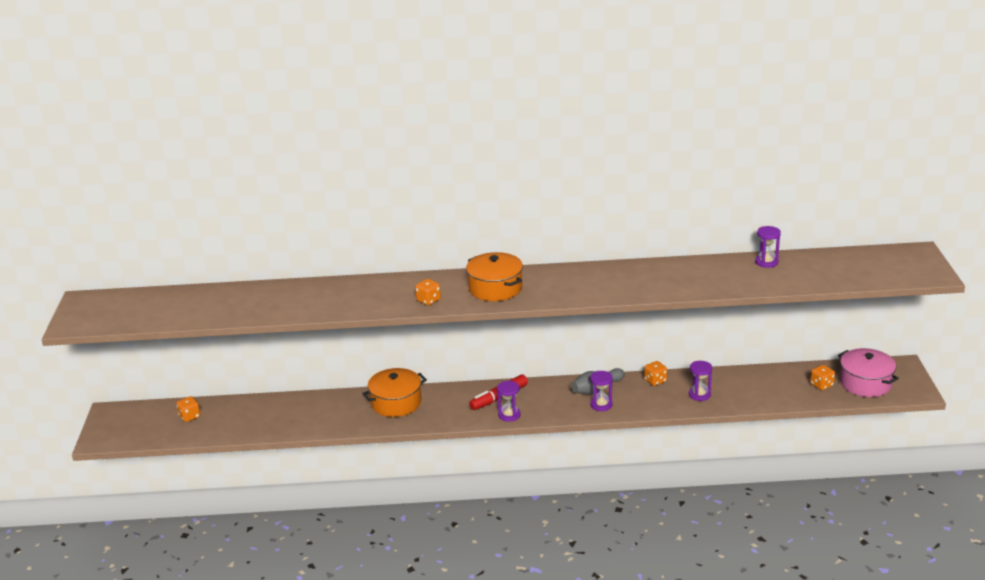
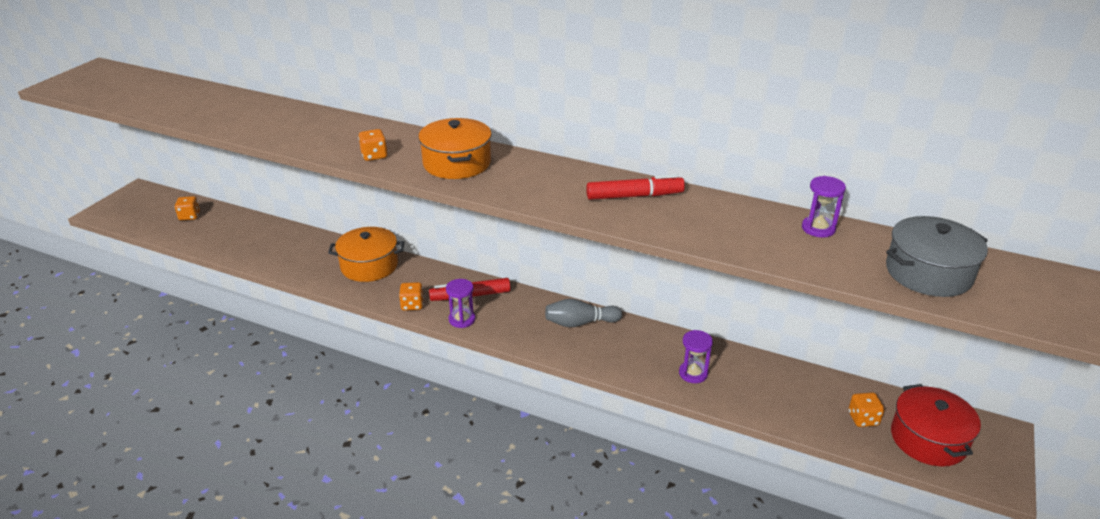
camera: 25 degrees right, 5 degrees up
purple hourglass [590,371,613,411] -> none
orange dice [644,361,667,386] -> orange dice moved to [399,282,424,311]
pink pot [838,348,899,397] -> red pot [891,384,981,467]
none -> red marker [586,174,685,200]
none -> grey pot [886,216,988,297]

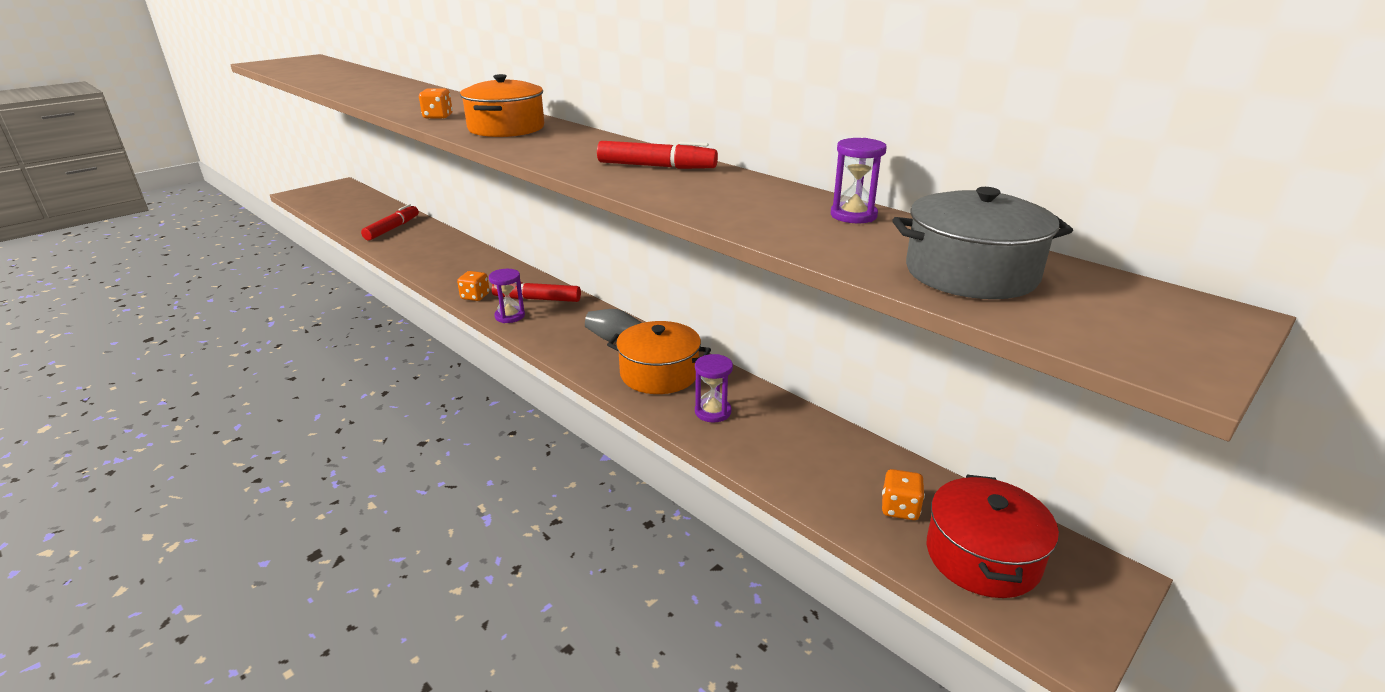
camera: 20 degrees right, 5 degrees down
orange dice [175,196,200,221] -> none
orange pot [328,227,405,282] -> orange pot moved to [607,321,711,394]
none -> red marker [361,204,419,240]

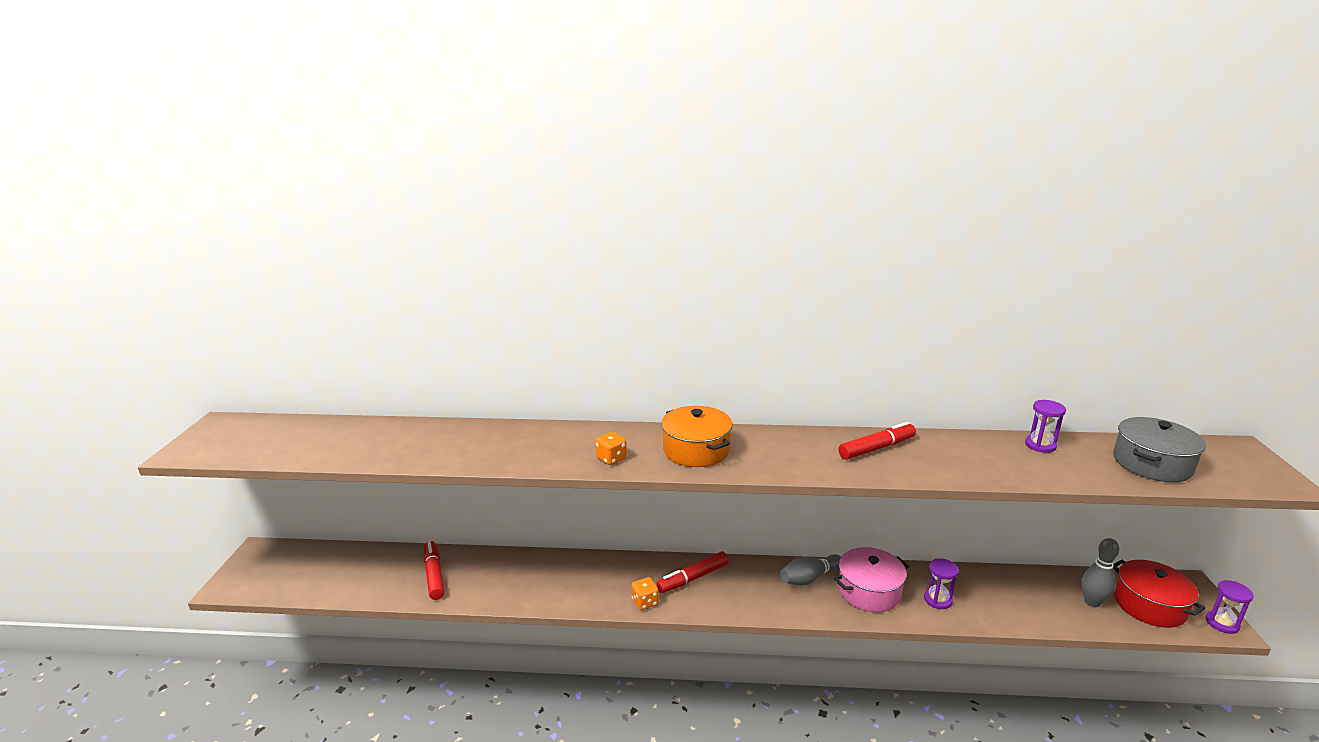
camera: 40 degrees left, 5 degrees down
purple hourglass [489,269,525,323] -> purple hourglass moved to [1205,580,1254,634]
orange pot [607,321,711,394] -> pink pot [834,547,909,612]
orange dice [882,469,925,520] -> grey bowling pin [1081,538,1119,607]

